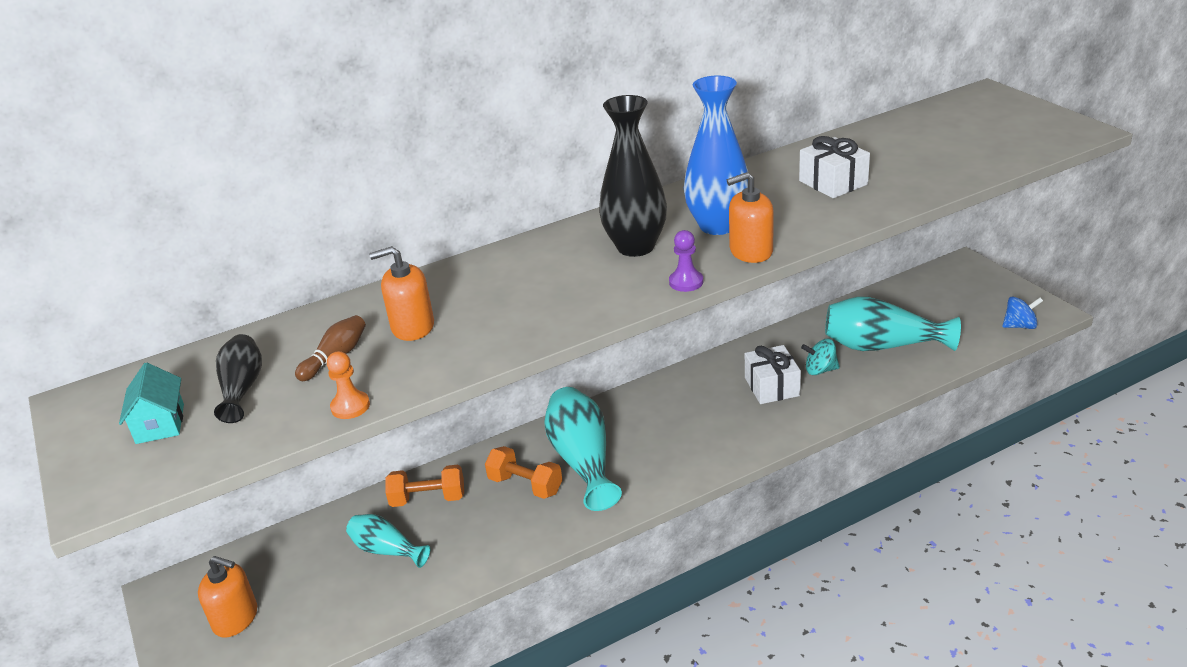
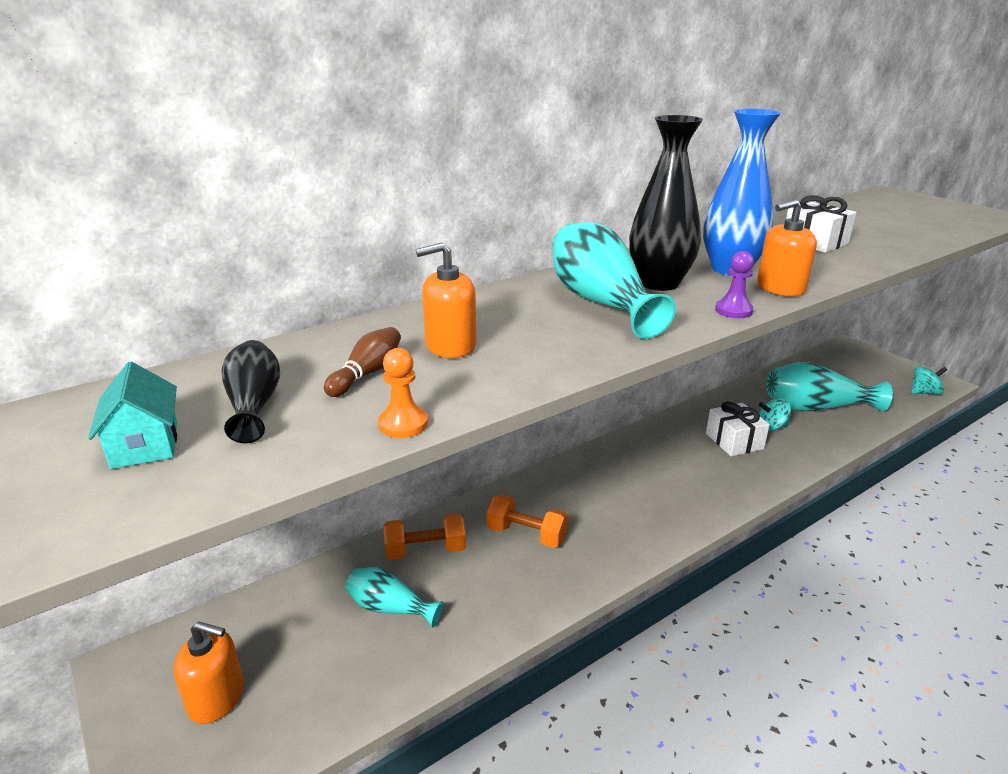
camera: 10 degrees left, 5 degrees down
turquoise vase [544,387,622,511] -> turquoise vase moved to [553,222,676,339]
blue spinning top [1002,296,1043,329] -> turquoise spinning top [911,366,947,395]

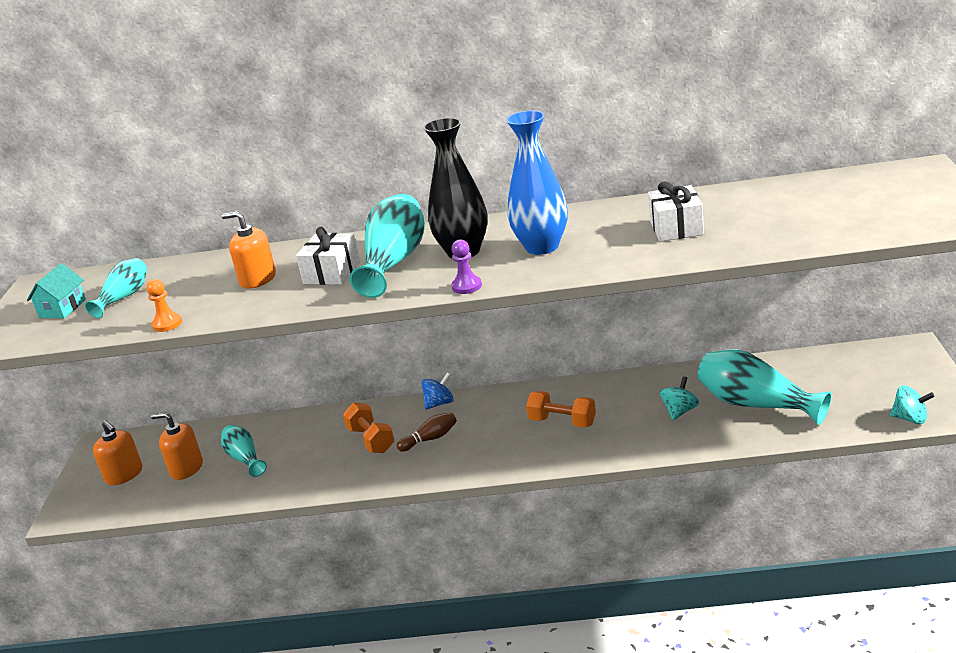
camera: 40 degrees right, 0 degrees up
black vase [222,340,280,443] -> turquoise vase [85,258,147,318]
brown bowling pin [324,327,401,397] -> brown bowling pin moved to [397,412,457,452]
orange dumbbell [384,513,466,560] -> orange dumbbell moved to [526,391,596,428]
white gift [706,402,770,456] -> white gift moved to [296,227,360,285]
orange soap dispenser [757,199,817,296] -> orange soap dispenser moved to [151,412,203,480]
turquoise spinning top [759,398,791,431] -> turquoise spinning top turned 90 degrees clockwise [660,376,699,420]
none -> blue spinning top [422,372,454,410]

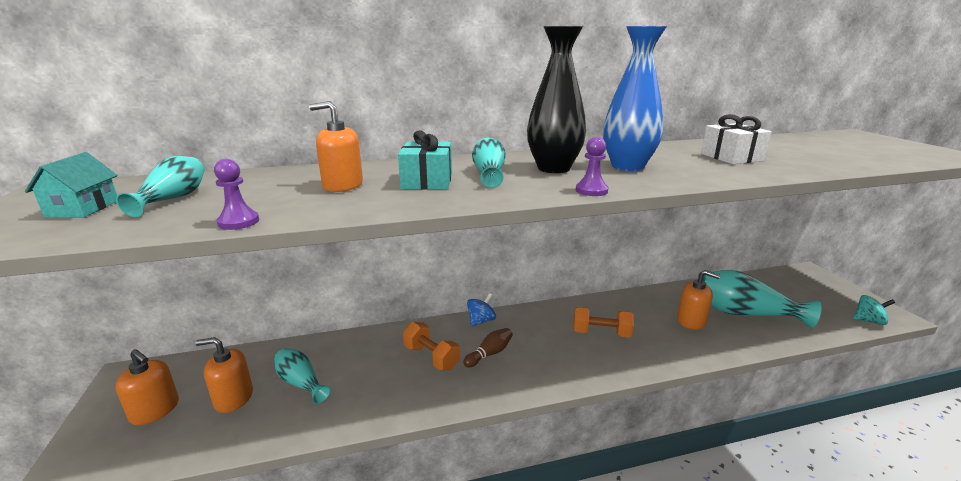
camera: 20 degrees left, 5 degrees down
orange pawn [146,279,182,332] -> purple pawn [214,159,259,230]
white gift [296,227,360,285] -> turquoise gift [398,130,452,189]
turquoise vase [350,194,425,298] -> turquoise vase [472,138,506,188], size x0.58
turquoise spinning top [660,376,699,420] -> orange soap dispenser [677,270,721,330]

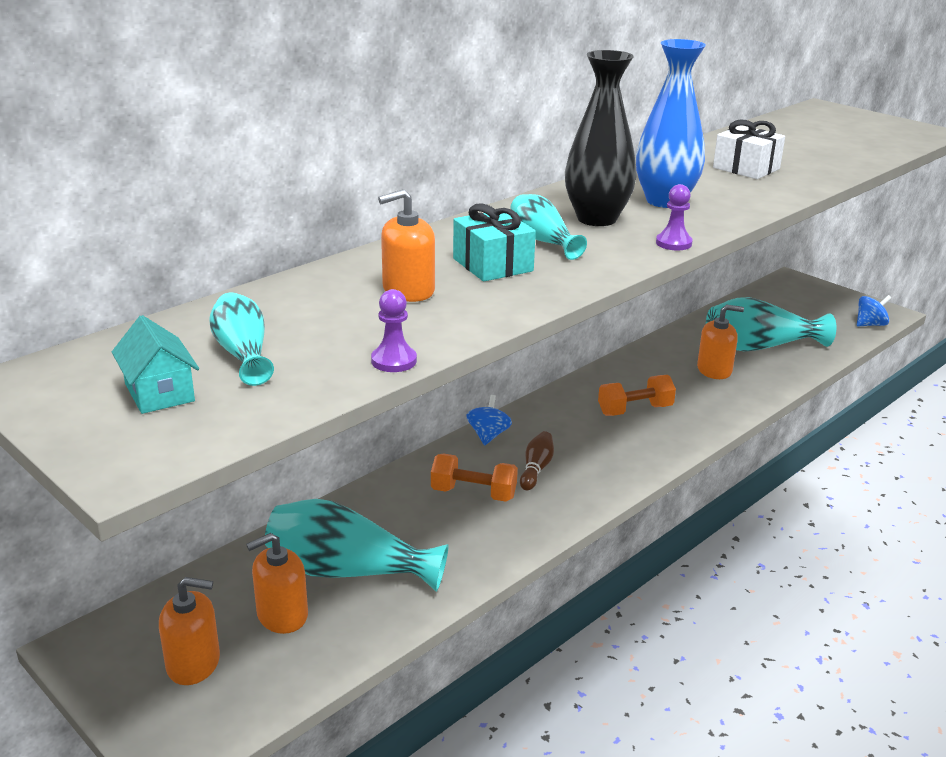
camera: 30 degrees left, 5 degrees up
turquoise vase [274,348,331,404] -> turquoise vase [265,499,449,592], size x1.74
turquoise spinning top [853,295,895,325] -> blue spinning top [857,295,891,326]

